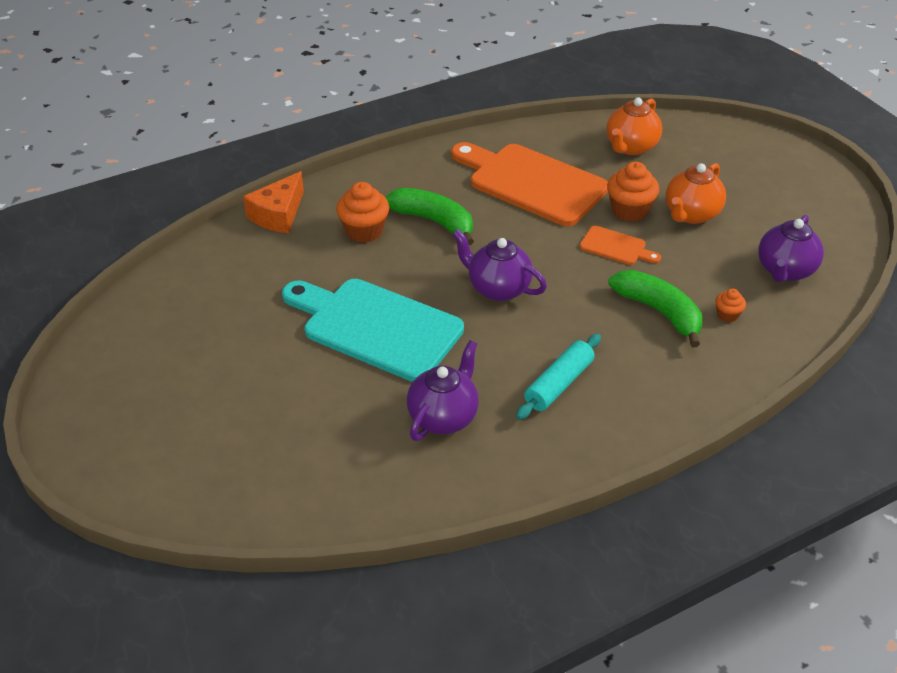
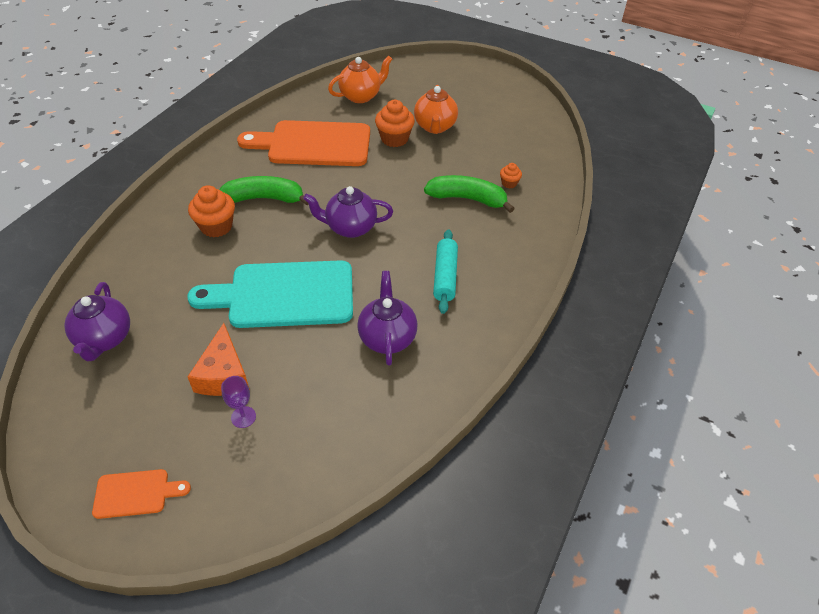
camera: 35 degrees left, 5 degrees up
orange cheese [243,171,304,233] -> orange cheese moved to [188,323,250,396]
orange cutting board [579,226,661,265] -> orange cutting board moved to [92,469,191,519]
orange teapot [606,97,662,155] -> orange teapot turned 120 degrees counterclockwise [328,56,392,103]
purple teapot [758,215,824,282] -> purple teapot moved to [64,282,130,361]
none -> purple goblet [221,376,256,428]

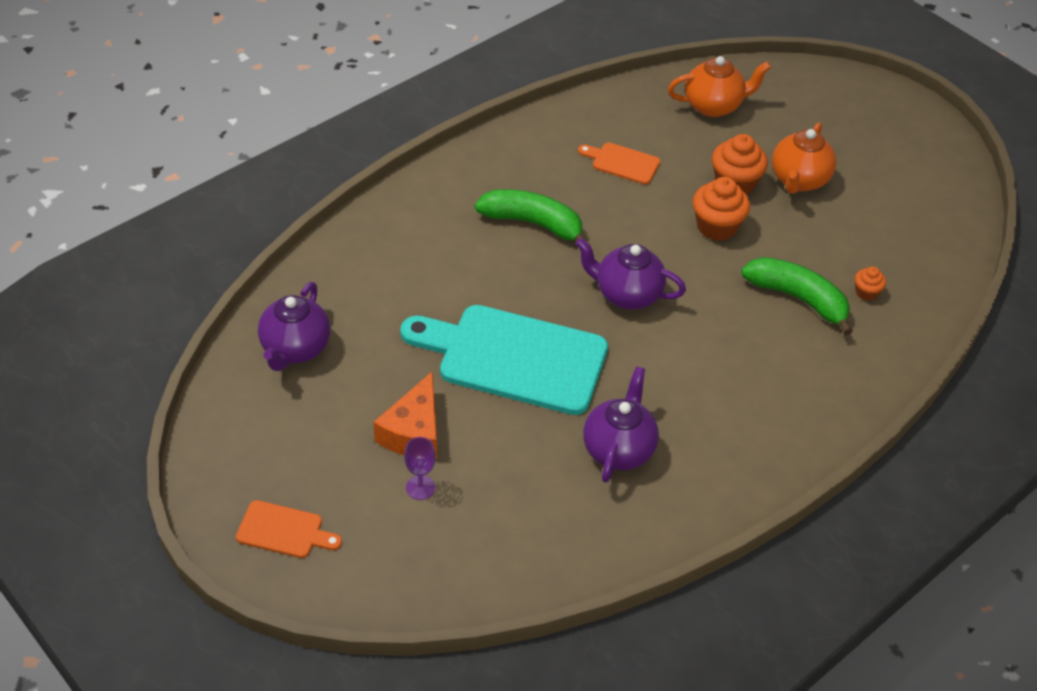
camera: 20 degrees right, 0 degrees up
orange cupcake [188,185,235,237] -> orange cupcake moved to [693,177,750,241]
orange cutting board [237,120,370,166] -> orange cutting board [578,142,660,185], size x0.45
turquoise rolling pin [433,229,458,314] -> none

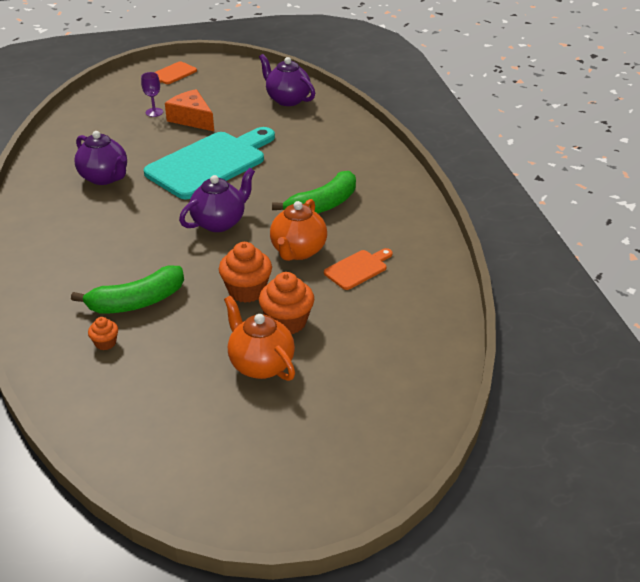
camera: 120 degrees right, 10 degrees down
orange teapot [668,56,771,117] -> orange teapot moved to [270,199,327,261]

